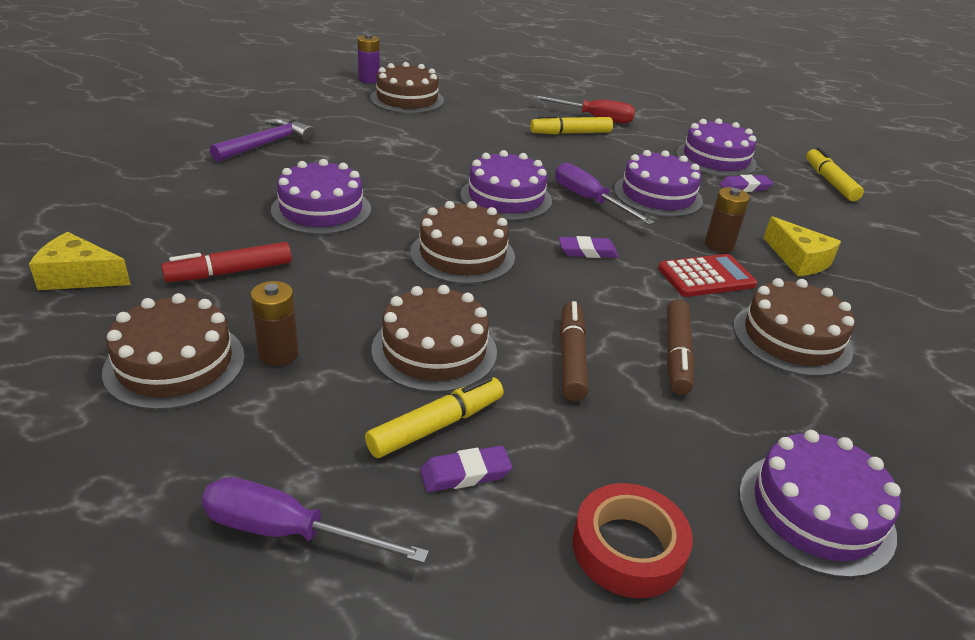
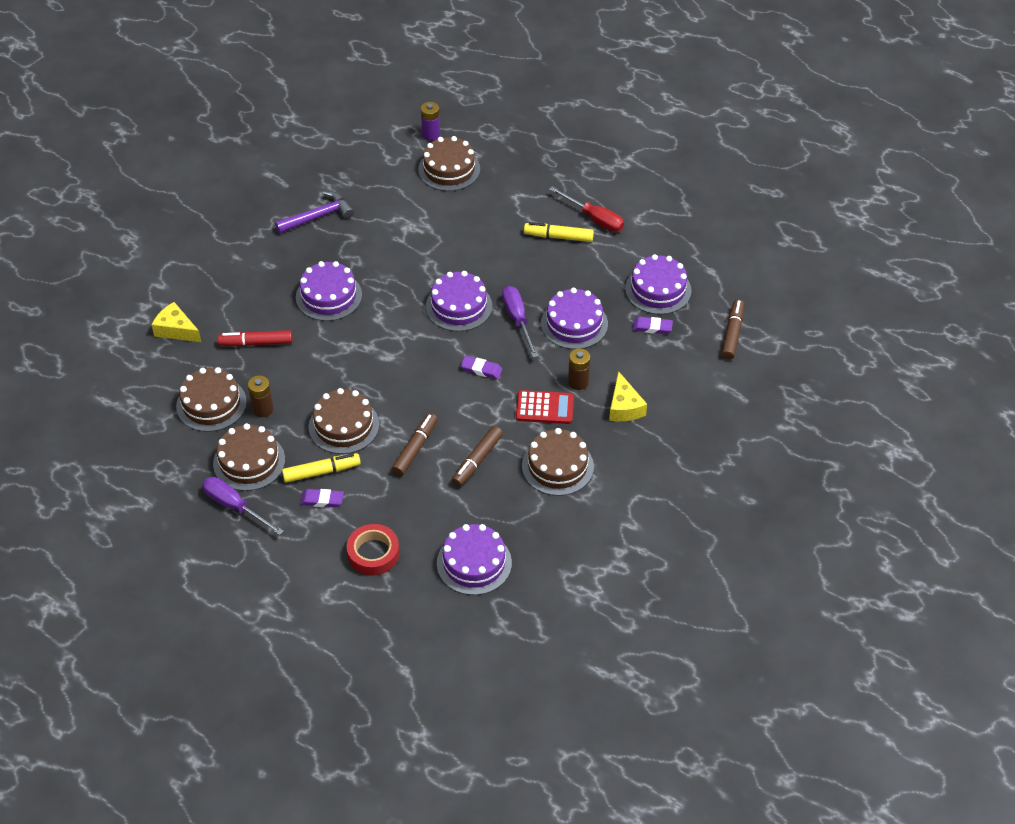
camera: 25 degrees right, 15 degrees up
brown cake [410,201,515,284] -> brown cake moved to [213,423,285,491]
yellow marker [806,147,864,201] -> brown marker [721,299,744,360]

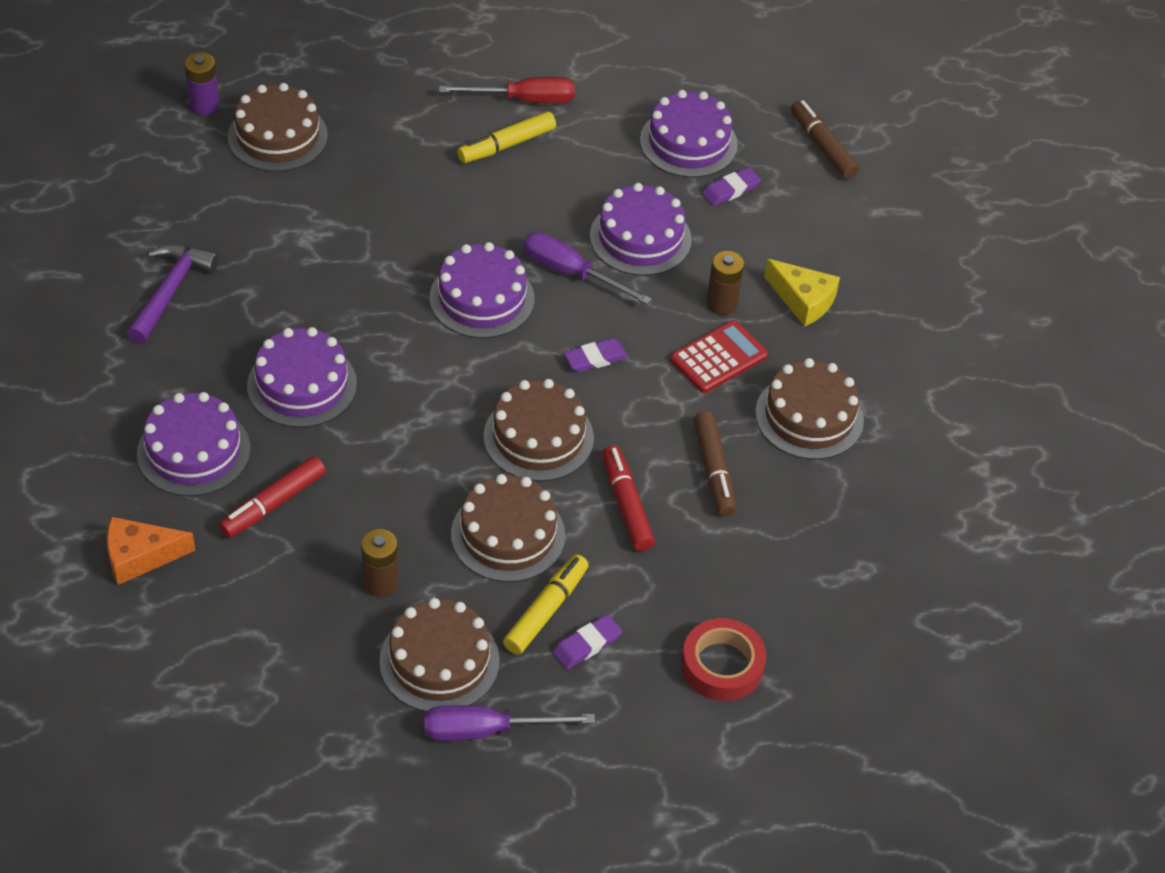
camera: 45 degrees left, 0 degrees up
yellow cheese [152,302,201,342] -> orange cheese [107,517,195,585]
brown cake [176,367,247,432] -> brown cake moved to [483,379,594,481]
brown marker [392,413,438,476] -> red marker [602,445,655,551]
purple cake [437,524,512,595] -> purple cake moved to [137,392,250,496]

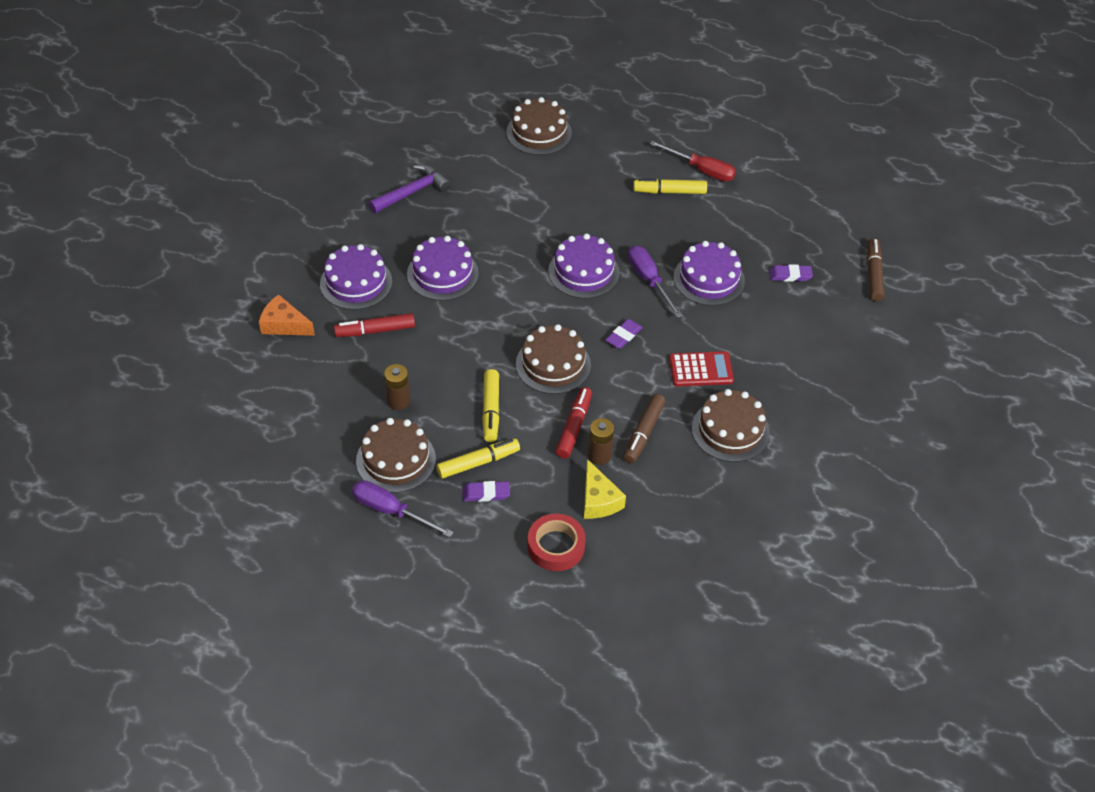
camera: 35 degrees right, 0 degrees up
purple battery [184,52,219,115] -> none
brown cake [451,474,566,582] -> yellow marker [482,369,499,442]
purple eraser [564,338,628,372] -> purple eraser turned 60 degrees counterclockwise [605,319,643,349]
purple cake [640,90,738,178] -> none
brown battery [706,251,744,315] -> brown battery moved to [588,418,614,465]
yellow cheese [764,259,840,327] -> yellow cheese moved to [584,459,626,519]

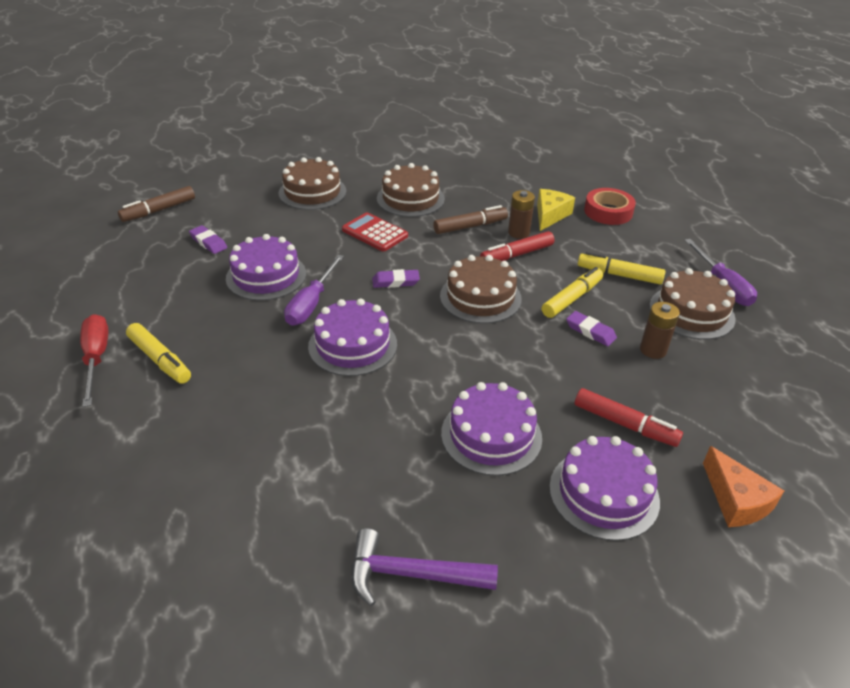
camera: 135 degrees left, 10 degrees down
purple eraser [462,481,510,502] -> purple eraser moved to [566,311,617,346]
brown cake [507,97,572,155] -> brown cake moved to [278,157,346,210]

